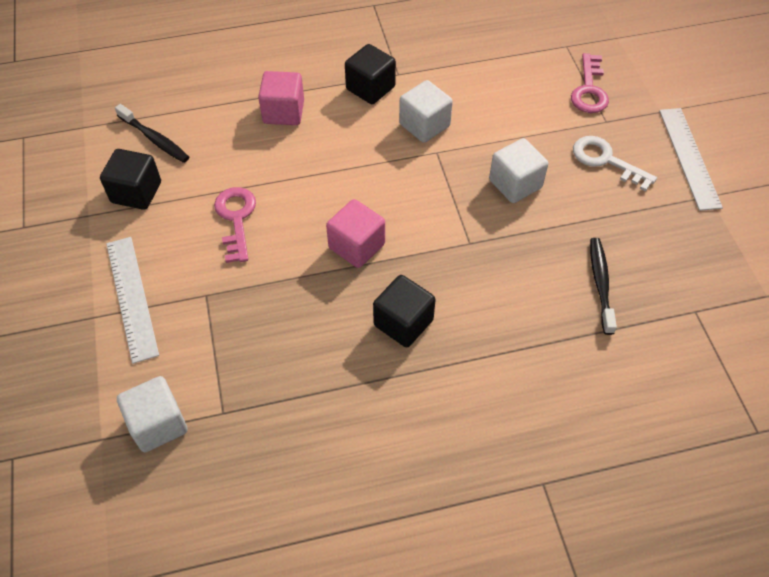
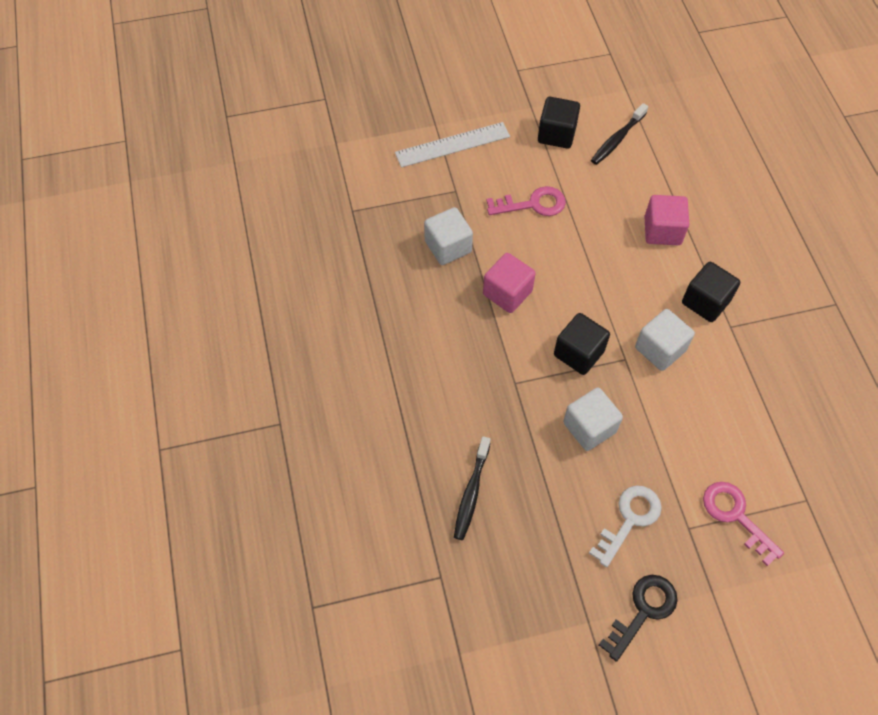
camera: 90 degrees right, 5 degrees up
white cube [117,376,188,452] -> white cube moved to [424,207,473,265]
black cube [373,275,436,347] -> black cube moved to [554,313,610,375]
pink key [571,53,609,113] -> pink key turned 45 degrees clockwise [703,482,784,566]
black toothbrush [590,238,617,335] -> black toothbrush turned 105 degrees clockwise [454,436,490,540]
white ruler [659,108,723,211] -> black key [599,575,678,662]

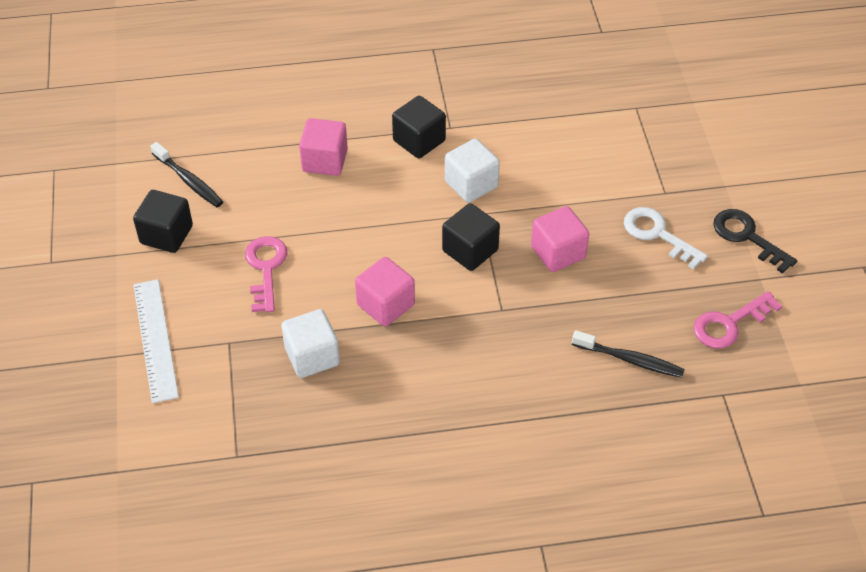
camera: 85 degrees left, 10 degrees down
white cube [563,387,623,451] -> pink cube [531,206,589,272]
pink key [703,482,784,566] -> pink key moved to [693,291,782,349]

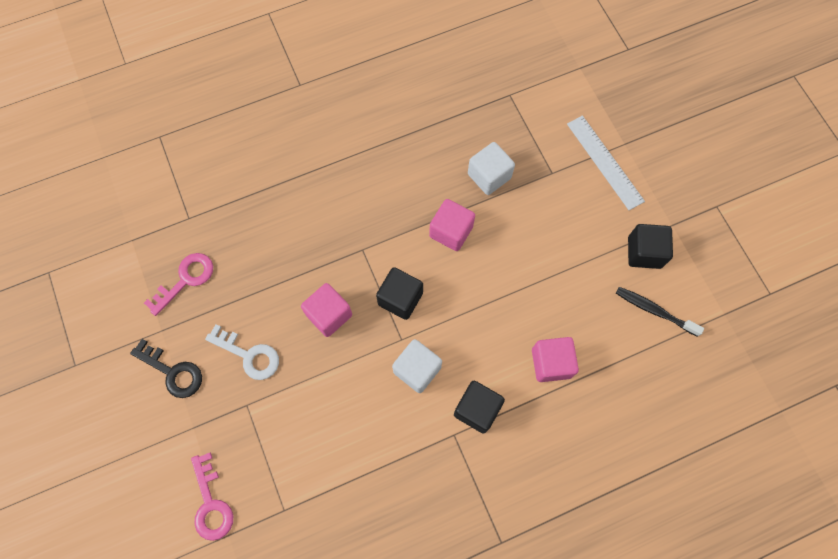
camera: 165 degrees right, 20 degrees up
pink key [245,236,288,312] -> pink key moved to [191,453,233,541]
black toothbrush [572,330,685,378] -> none

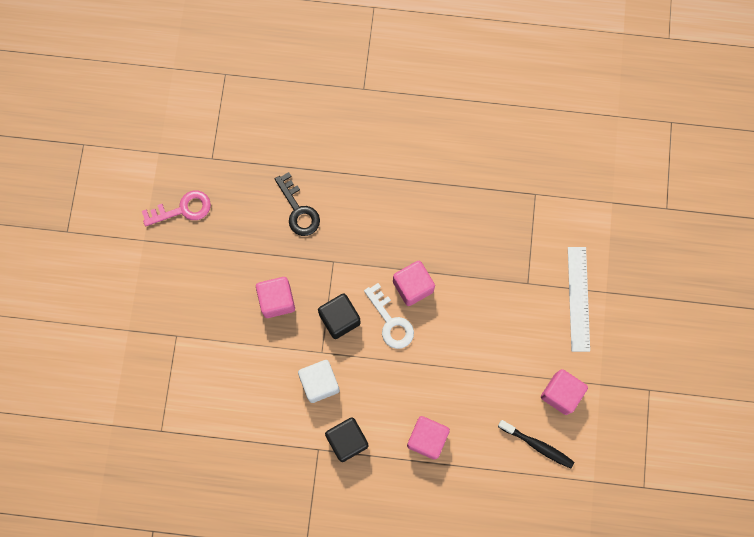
camera: 30 degrees right, 5 degrees up
black key [130,339,202,398] -> black key moved to [275,172,320,236]
pink key [191,453,233,541] -> none
white key [205,324,279,380] -> white key moved to [364,283,414,349]
white cube [468,142,515,195] -> none
black toothbrush [616,287,704,337] -> black toothbrush turned 150 degrees clockwise [498,420,574,468]
black cube [628,224,673,269] -> pink cube [541,369,588,415]

